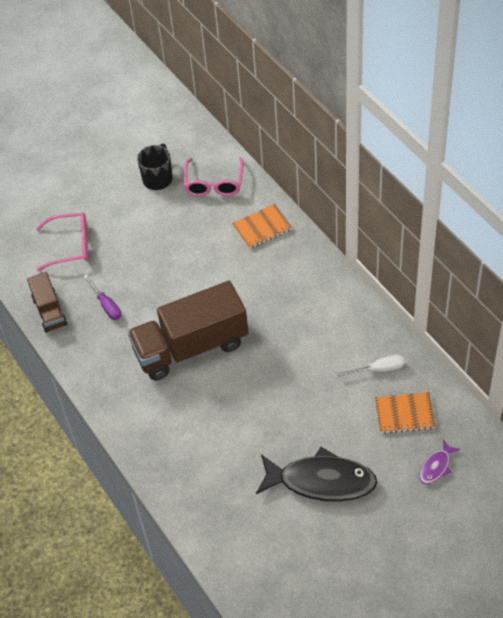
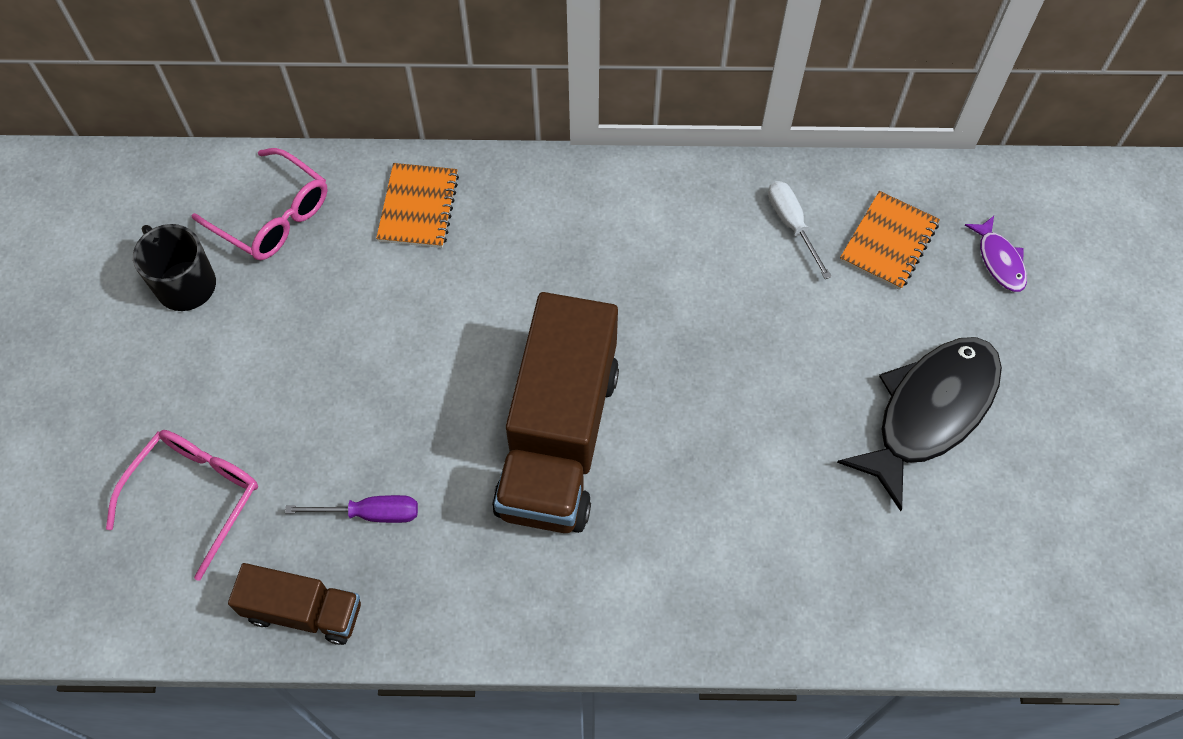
camera: 60 degrees left, 10 degrees up
white screwdriver [336,355,405,377] -> white screwdriver turned 45 degrees counterclockwise [768,181,832,279]

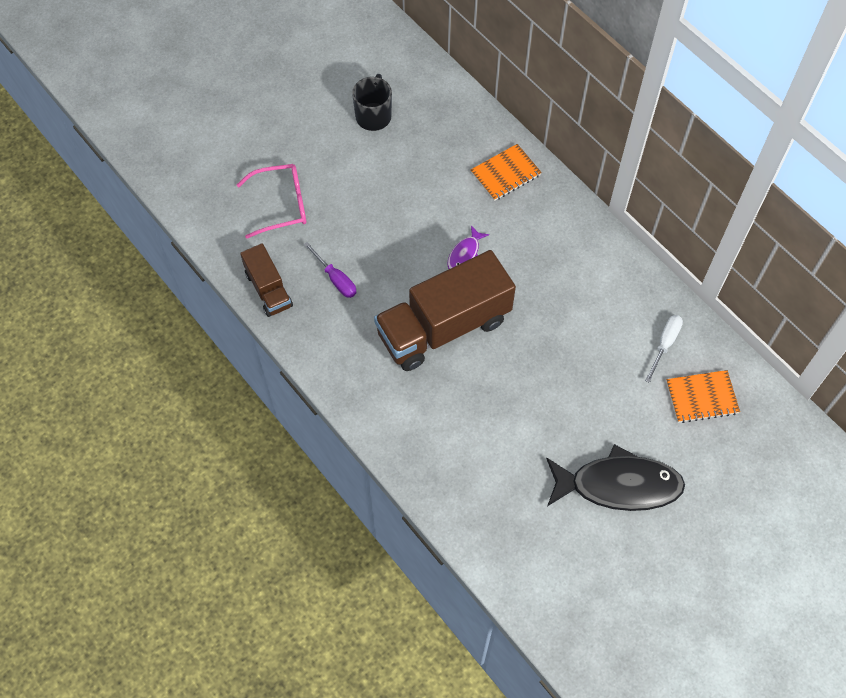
camera: 50 degrees right, 0 degrees up
pink glasses [191,148,327,260] -> none
purple fish [965,216,1027,292] -> purple fish moved to [447,225,489,269]

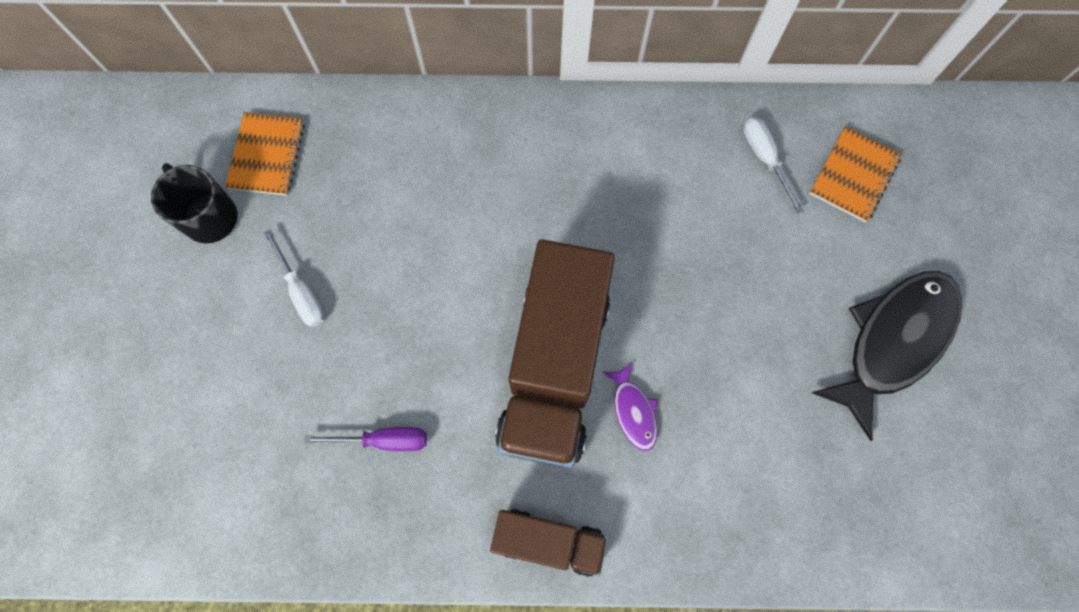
camera: 50 degrees left, 10 degrees up
pink glasses [237,164,306,239] -> none
brown truck [240,243,293,317] -> brown truck moved to [490,509,608,577]
purple fish [447,225,489,269] -> purple fish moved to [603,362,658,451]
orange notebook [471,144,542,201] -> orange notebook moved to [225,112,305,196]
none -> white screwdriver [264,229,325,327]

